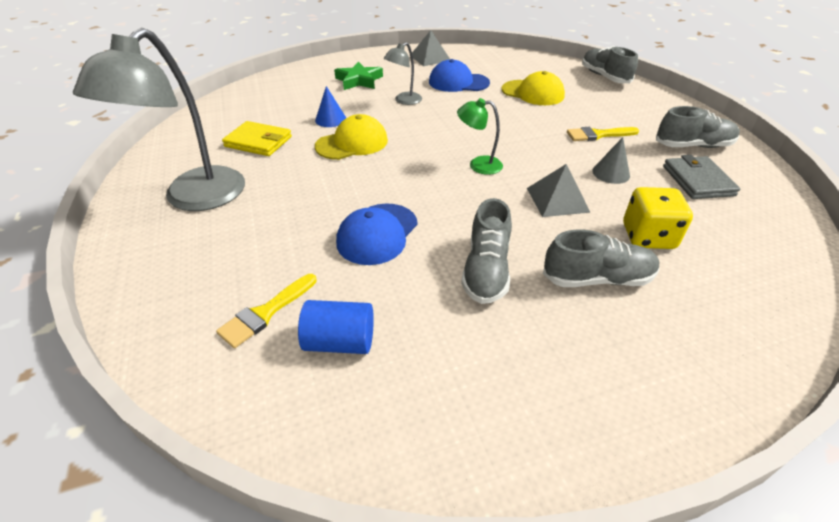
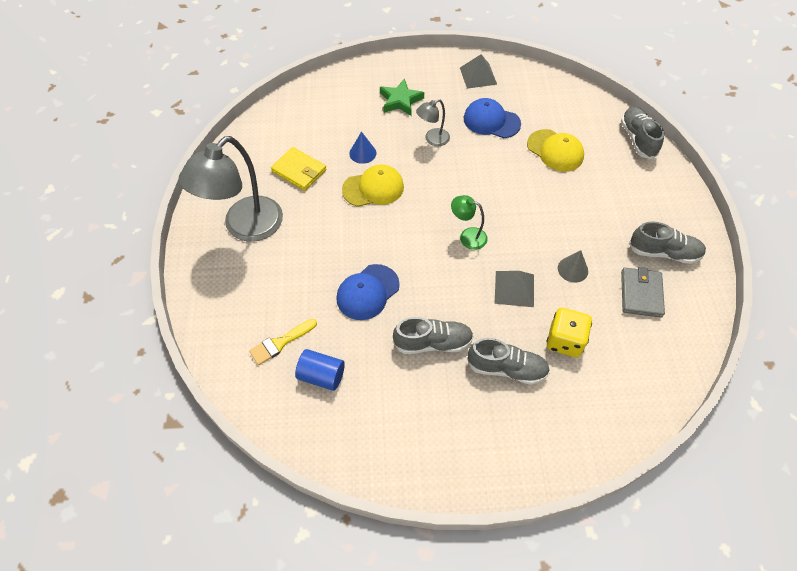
camera: 15 degrees right, 15 degrees up
grey shoe [461,198,512,304] -> grey shoe turned 120 degrees counterclockwise [393,317,474,354]
yellow brush [567,127,639,141] -> none

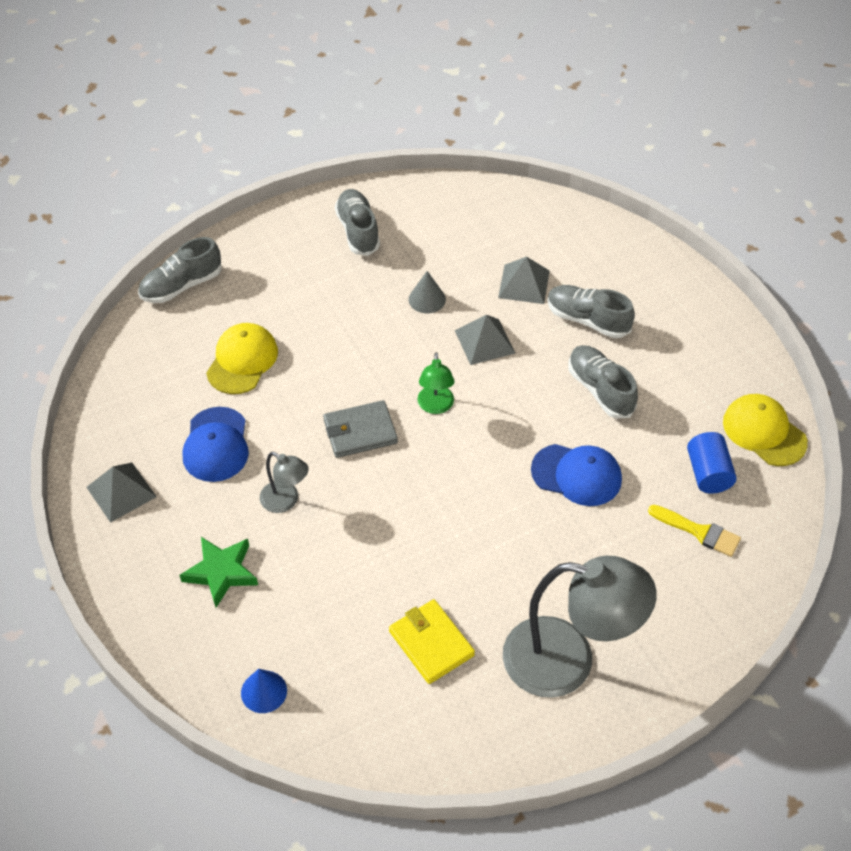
camera: 115 degrees left, 5 degrees down
yellow wallet [271,147,327,191] -> yellow wallet turned 45 degrees counterclockwise [389,599,475,684]
yellow cap [342,164,404,207] -> yellow cap moved to [723,394,808,466]
blue cone [349,132,376,164] -> blue cone moved to [241,669,287,713]
grey shoe [467,338,550,385] -> grey shoe turned 45 degrees counterclockwise [548,285,635,338]
yellow dice [546,308,592,357] -> grey pyramid [498,257,550,304]
grey wallet [621,267,665,318] -> grey wallet moved to [323,400,398,458]

